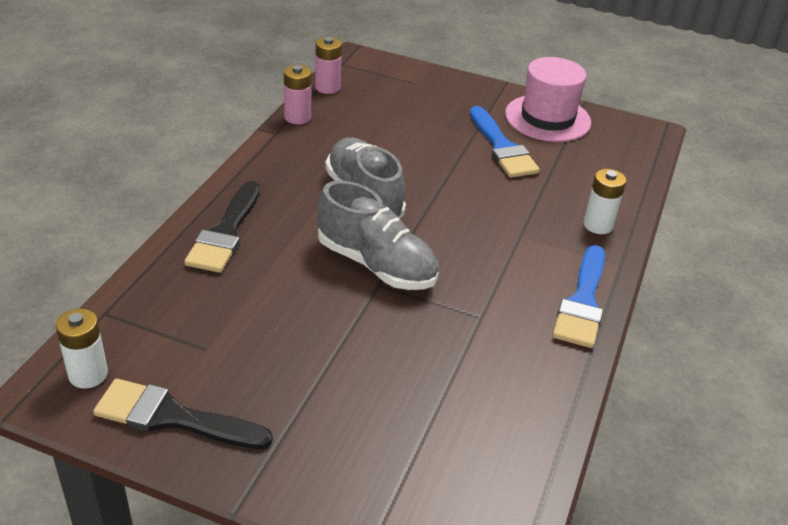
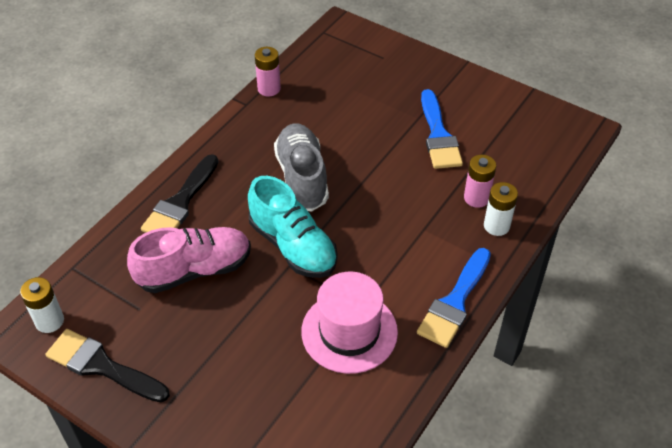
camera: 15 degrees right, 10 degrees up
pink battery [315,37,342,94] -> pink battery moved to [464,155,496,208]
grey shoe [317,180,439,290] -> turquoise shoe [248,176,338,278]
pink hat [505,57,591,142] -> pink hat moved to [301,272,398,374]
none -> pink shoe [127,227,251,293]

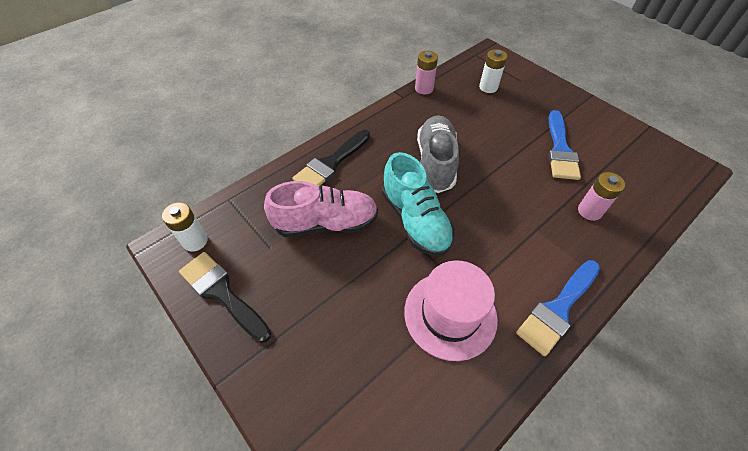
camera: 15 degrees right, 5 degrees up
white battery [484,182,518,236] -> white battery moved to [479,49,507,93]

